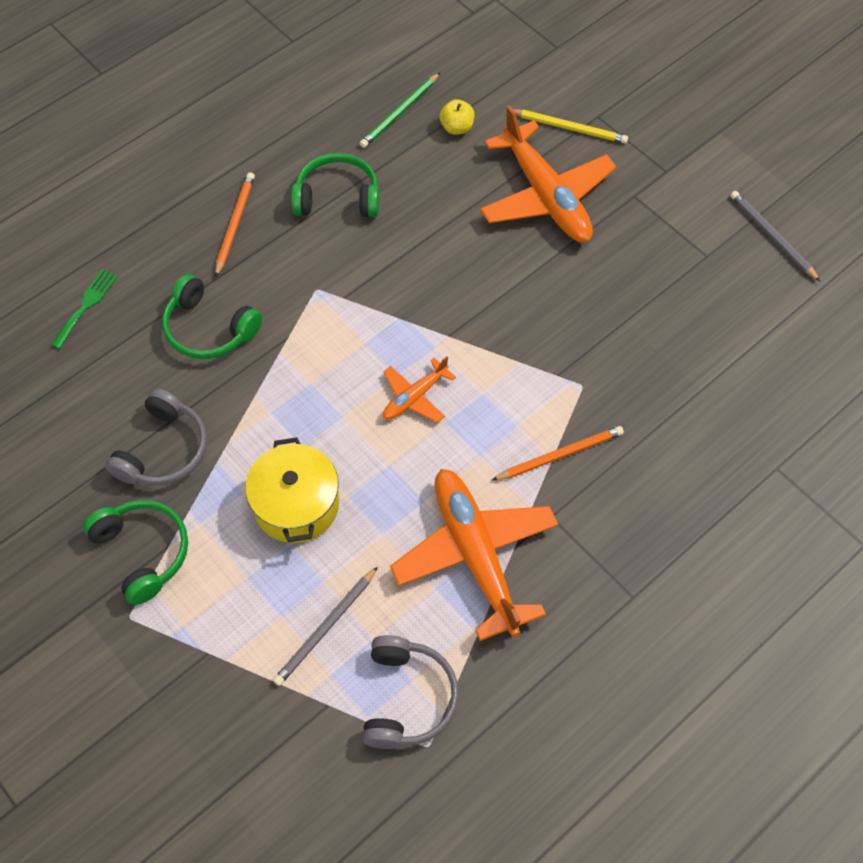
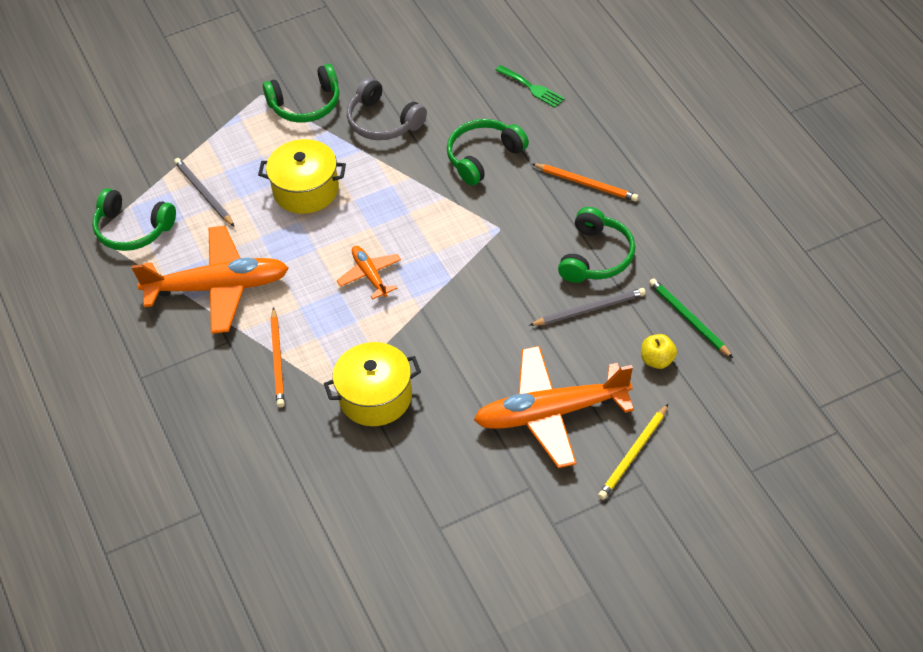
camera: 110 degrees right, 10 degrees down
grey headphones [362,635,459,749] -> green headphones [92,188,176,251]
grey pencil [730,191,820,281] -> grey pencil moved to [529,288,646,326]
none -> yellow pot [324,342,421,426]

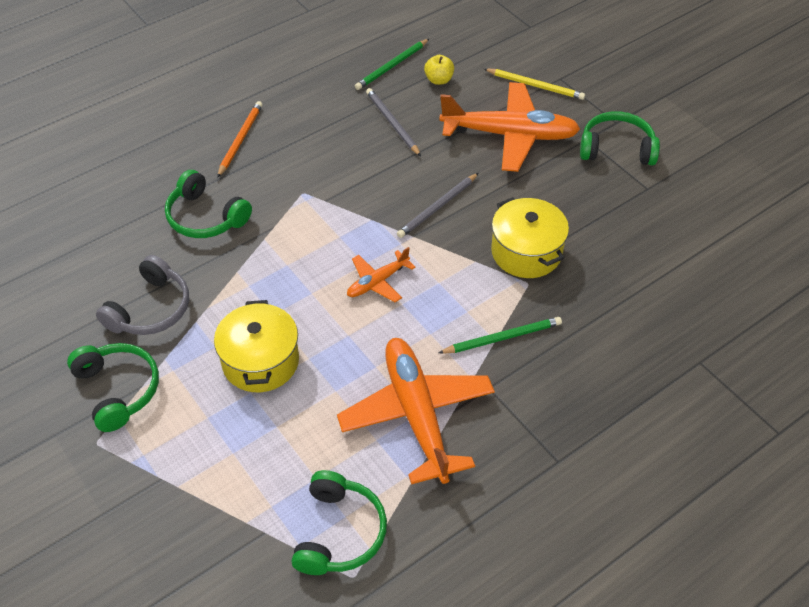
camera: 105 degrees left, 0 degrees up
grey pencil [174,158,235,227] -> grey pencil moved to [397,173,478,238]
orange pencil [270,307,285,408] -> green pencil [439,317,562,354]
orange plane [474,346,634,468] -> orange plane turned 60 degrees counterclockwise [439,82,580,172]
green fork [495,65,565,108] -> none
green headphones [558,207,635,283] -> green headphones moved to [580,111,660,166]

